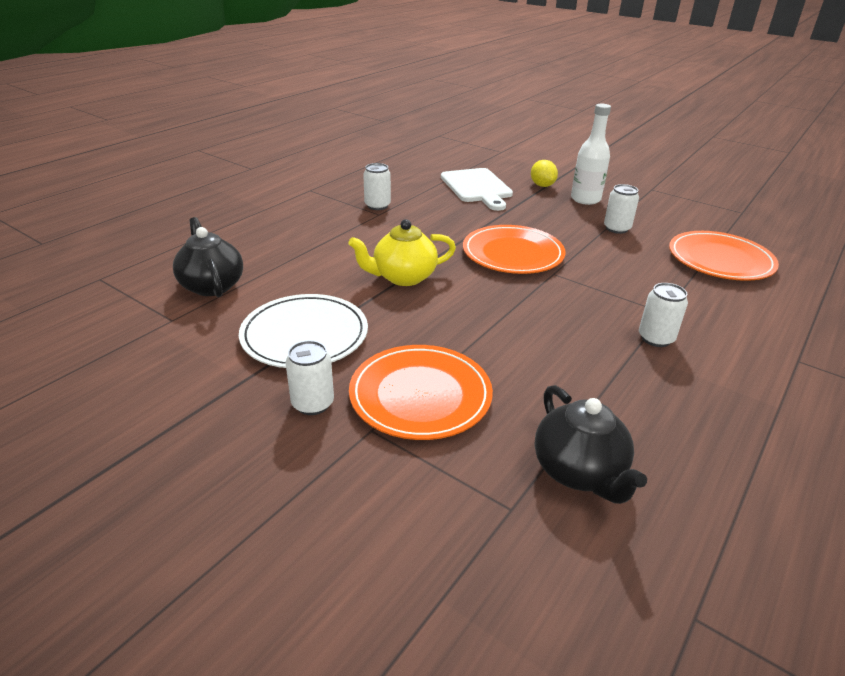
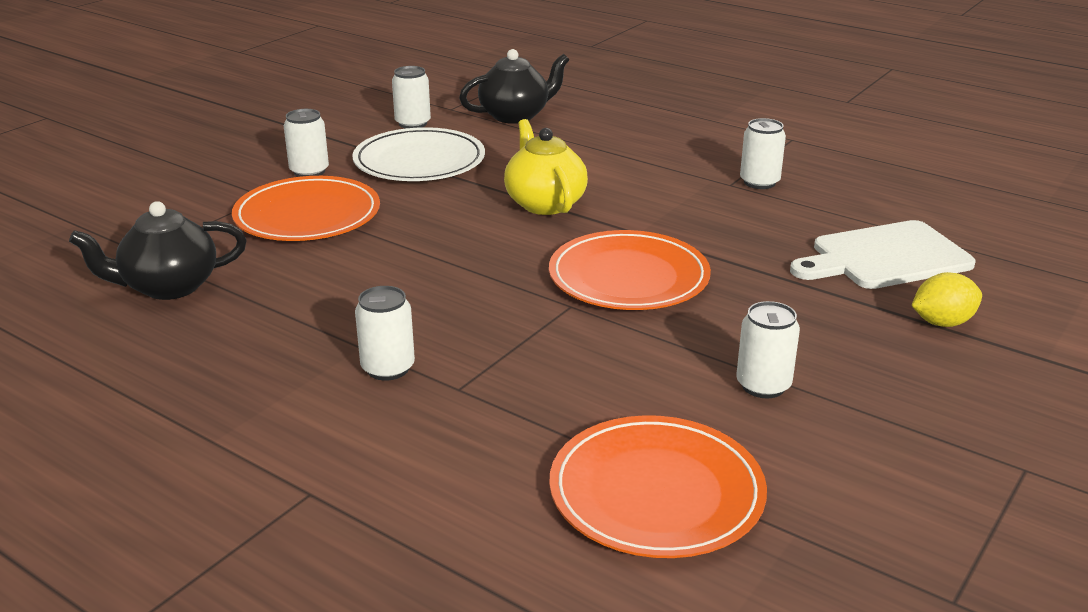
camera: 90 degrees right, 5 degrees down
white bottle [571,104,611,205] -> none
none -> white can [392,66,431,129]

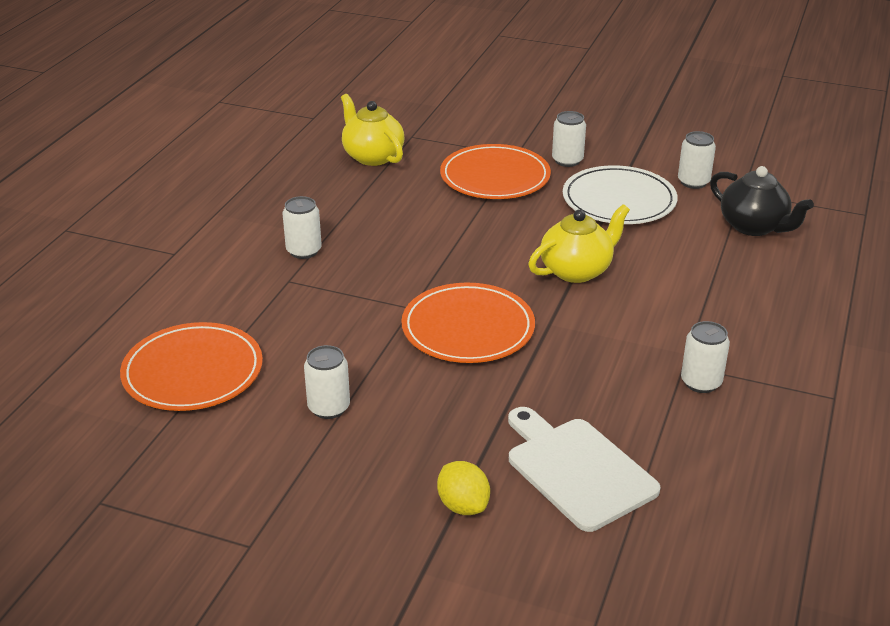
camera: 75 degrees right, 5 degrees up
black teapot [69,201,247,300] -> yellow teapot [341,94,404,166]

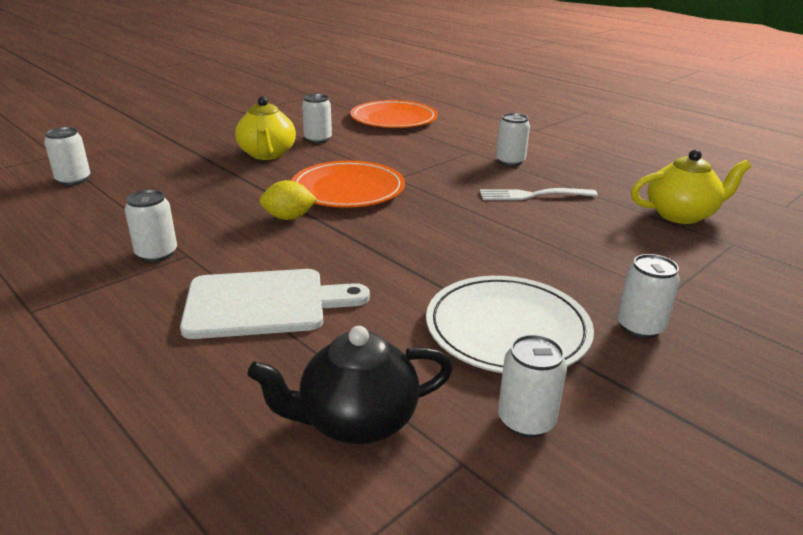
camera: 115 degrees right, 5 degrees down
yellow lemon [437,461,490,515] -> yellow lemon moved to [259,180,318,220]
orange plate [440,144,551,199] -> none
white cutting board [508,407,661,532] -> white cutting board moved to [180,269,370,339]
yellow teapot [528,204,630,283] -> yellow teapot moved to [235,96,296,160]
none -> white can [44,127,90,186]
none -> white fork [480,188,598,200]

